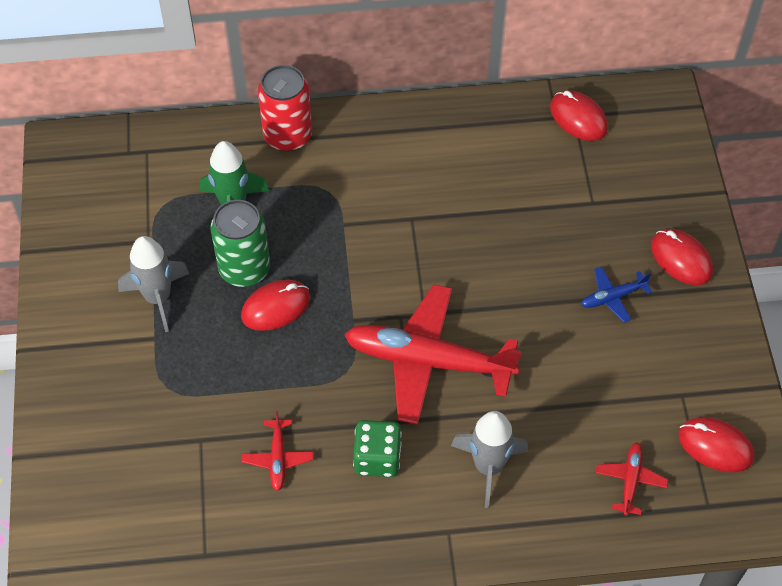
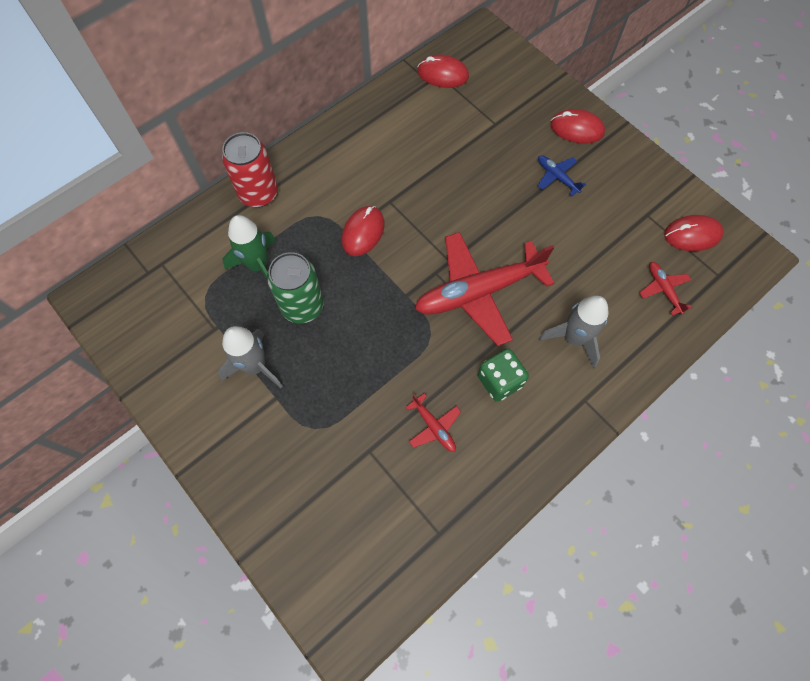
camera: 35 degrees left, 10 degrees up
red mouse [241,279,311,331] -> red mouse moved to [342,206,385,256]
blue plane [581,267,652,322] -> blue plane turned 105 degrees clockwise [538,155,586,196]

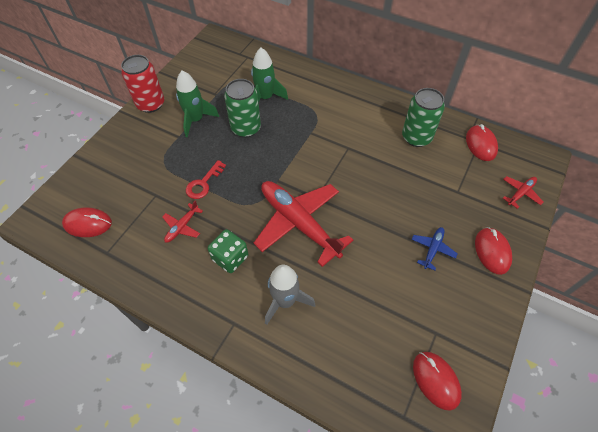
camera: 70 degrees right, 10 degrees down
grey rocket [218,326,283,388] -> green rocket [176,71,219,137]
red can [222,132,278,207] -> red can moved to [121,55,164,113]
red mouse [342,206,385,256] -> red mouse moved to [62,207,112,237]
red plane [640,262,692,316] -> red plane moved to [503,176,543,209]
none -> red key [186,160,226,199]
none -> green can [402,88,445,147]

